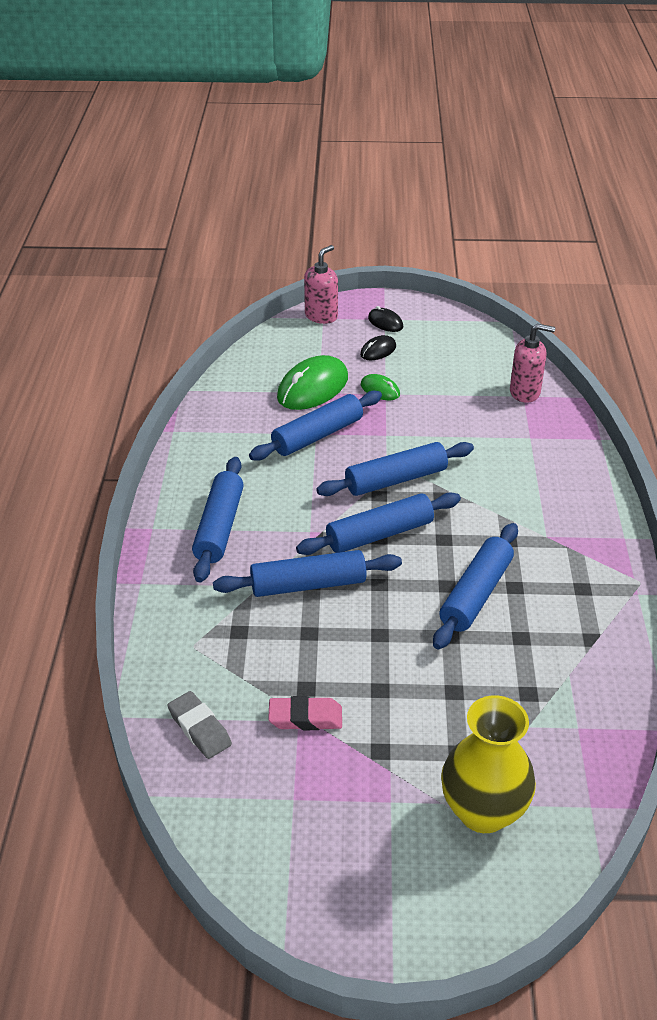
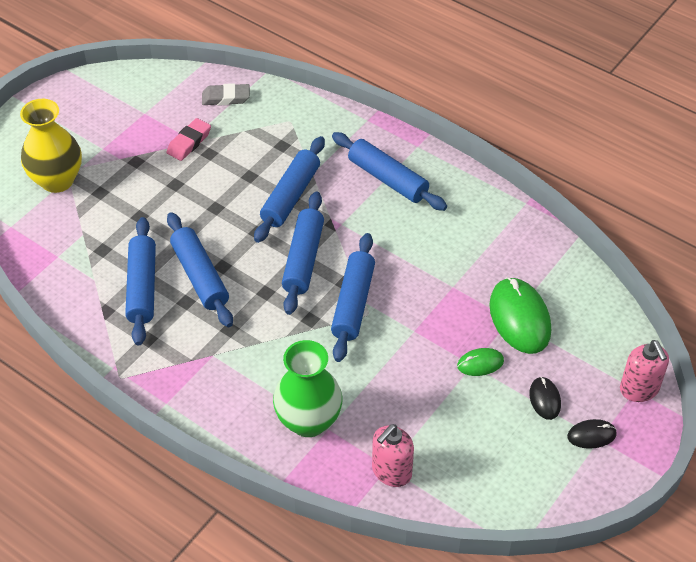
camera: 125 degrees right, 10 degrees up
blue rolling pin [249,391,382,461] -> blue rolling pin moved to [125,217,156,346]
none -> green vase [273,340,343,437]

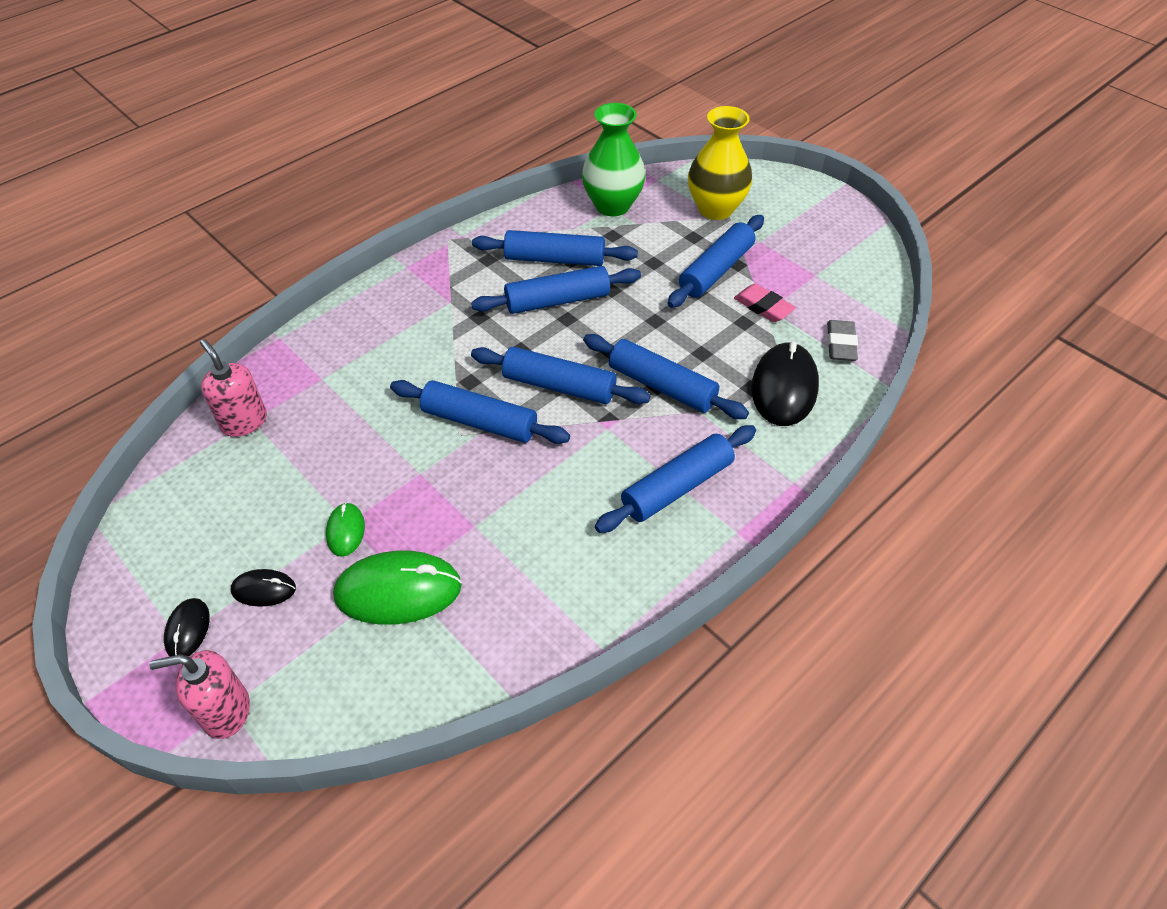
camera: 100 degrees right, 0 degrees up
green vase [273,340,343,437] -> green vase moved to [582,103,646,216]
none -> blue rolling pin [668,215,764,308]
none -> black mouse [751,341,819,426]

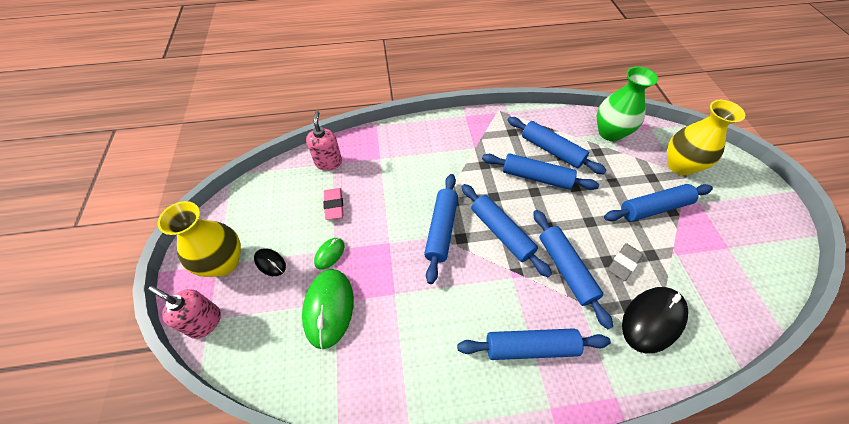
camera: 35 degrees right, 5 degrees up
black mouse [164,598,210,656] -> yellow vase [158,201,241,277]
green mouse [333,551,462,624] -> green mouse turned 60 degrees clockwise [302,269,354,349]
blue rolling pin [390,380,570,444] -> blue rolling pin turned 45 degrees clockwise [424,174,458,284]
pink eraser [734,284,796,322] -> pink eraser moved to [323,188,343,220]
grey eraser [827,320,858,361] -> grey eraser moved to [608,243,643,281]

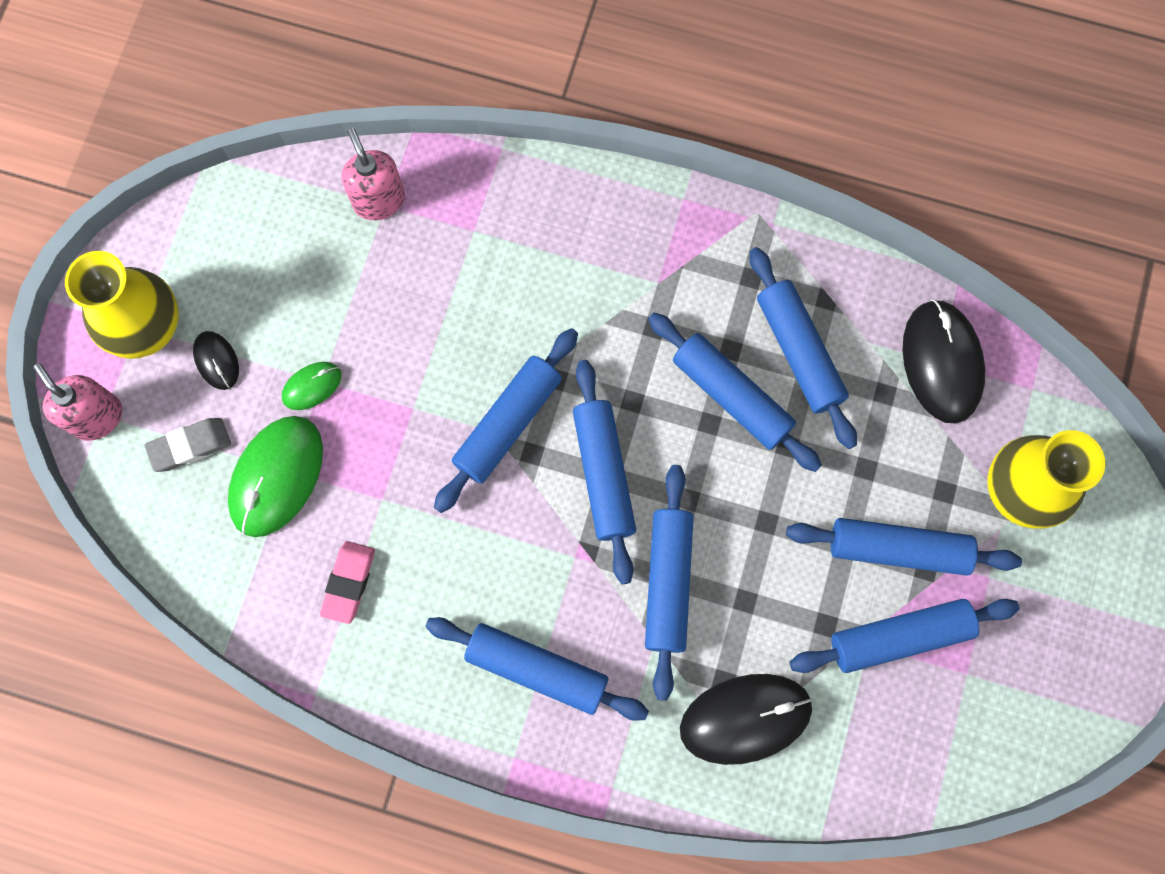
camera: 25 degrees right, 20 degrees up
pink soap dispenser [306,111,342,171] -> pink soap dispenser turned 45 degrees counterclockwise [342,128,405,220]
pink eraser [323,188,343,220] -> pink eraser moved to [320,541,375,624]
green vase [597,66,658,141] -> black mouse [903,299,985,424]
grey eraser [608,243,643,281] -> grey eraser moved to [144,418,231,472]
none -> blue rolling pin [790,599,1020,673]

